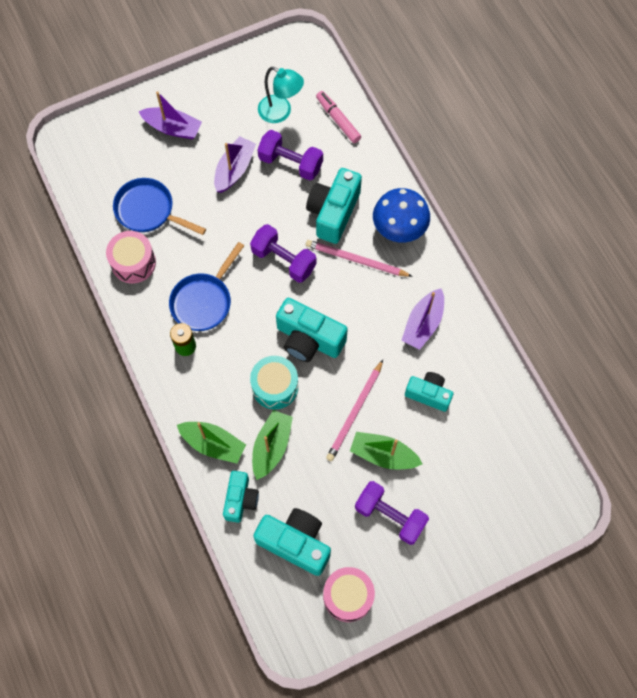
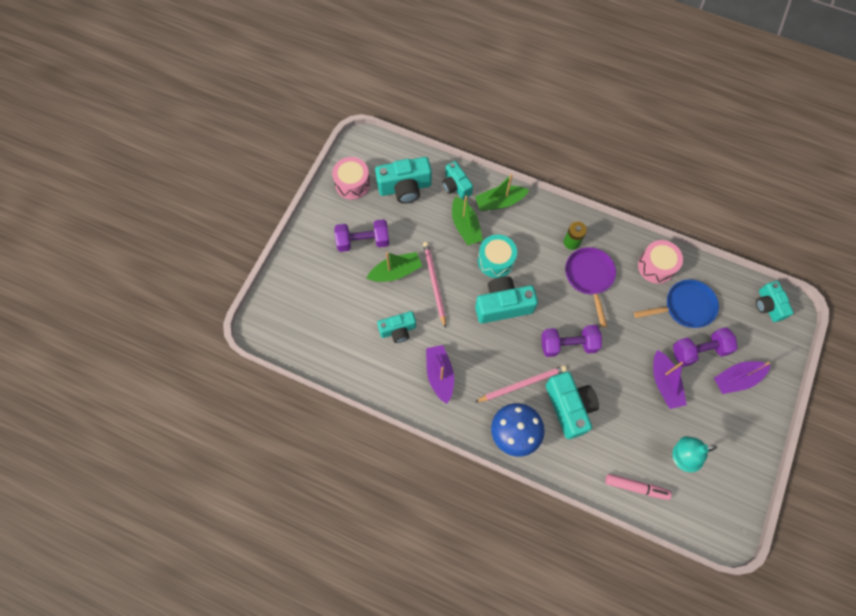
camera: 140 degrees right, 0 degrees up
blue pan [169,242,244,331] -> purple pan [565,247,616,327]
purple dumbbell [257,130,323,181] -> purple dumbbell moved to [673,327,738,367]
none -> turquoise camera [756,281,794,322]

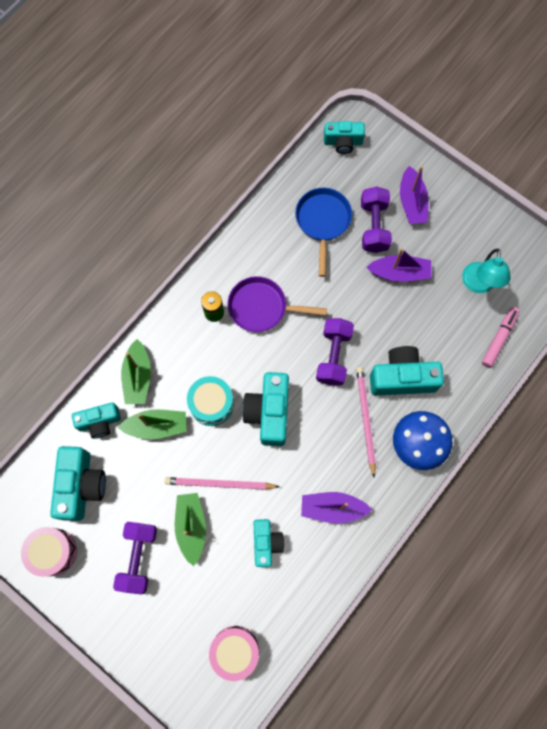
camera: 75 degrees left, 5 degrees up
pink drum [638,240,683,284] -> pink drum moved to [209,626,259,681]

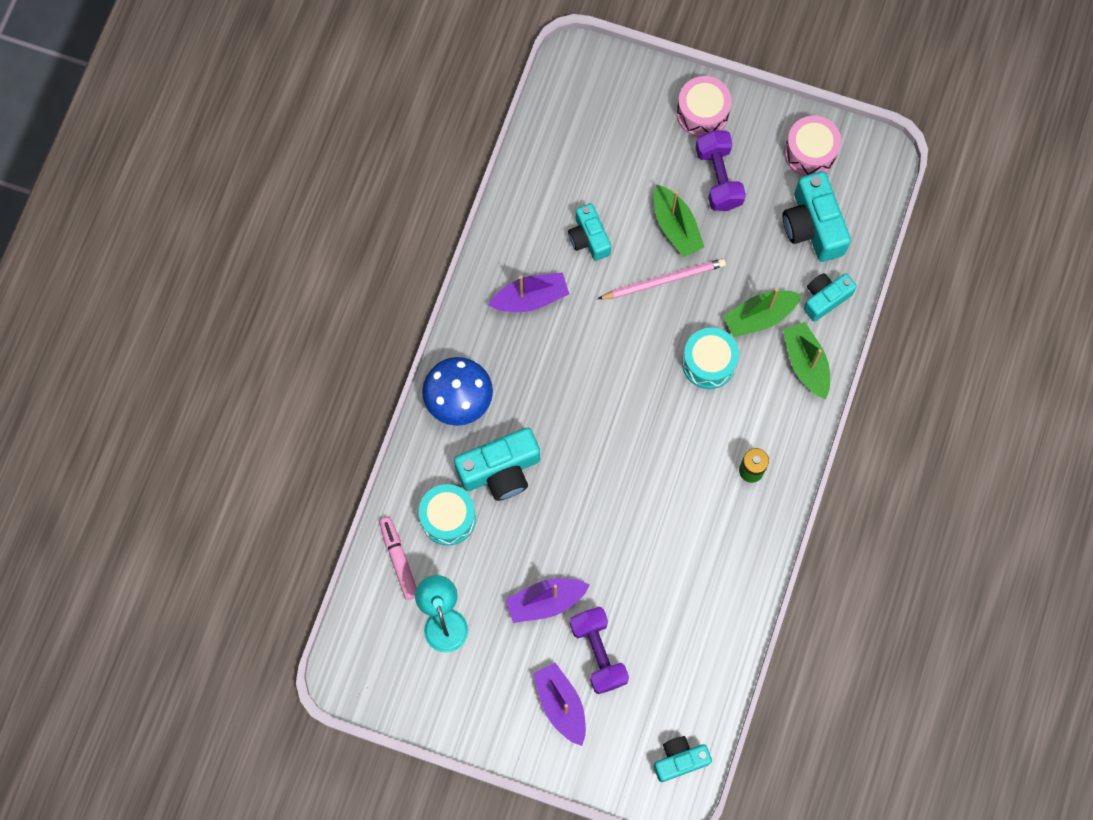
camera: 160 degrees right, 0 degrees up
pink drum [209,626,259,681] -> pink drum moved to [677,76,732,137]
purple pan [227,276,327,332] -> none
turquoise camera [242,372,289,446] -> none
blue pan [295,188,352,277] -> none
purple dumbbell [316,318,354,386] -> none
pink pencil [356,367,376,477] -> none
pink marker [482,307,520,368] -> pink marker turned 150 degrees clockwise [379,517,417,600]
none -> turquoise drum [419,484,476,545]

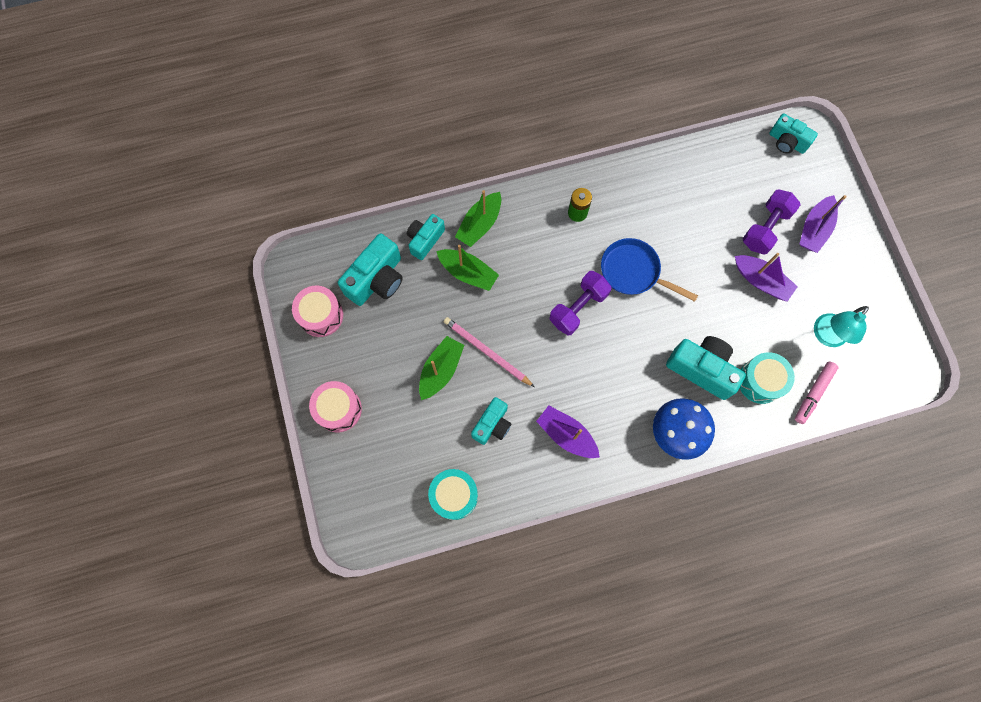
camera: 125 degrees left, 0 degrees up
turquoise drum [682,328,739,389] -> turquoise drum moved to [428,469,478,520]
purple dumbbell [695,130,746,211] -> purple dumbbell moved to [549,271,611,335]
turquoise camera [804,273,857,322] -> turquoise camera turned 105 degrees clockwise [407,214,445,260]
none -> blue pan [601,238,698,302]

